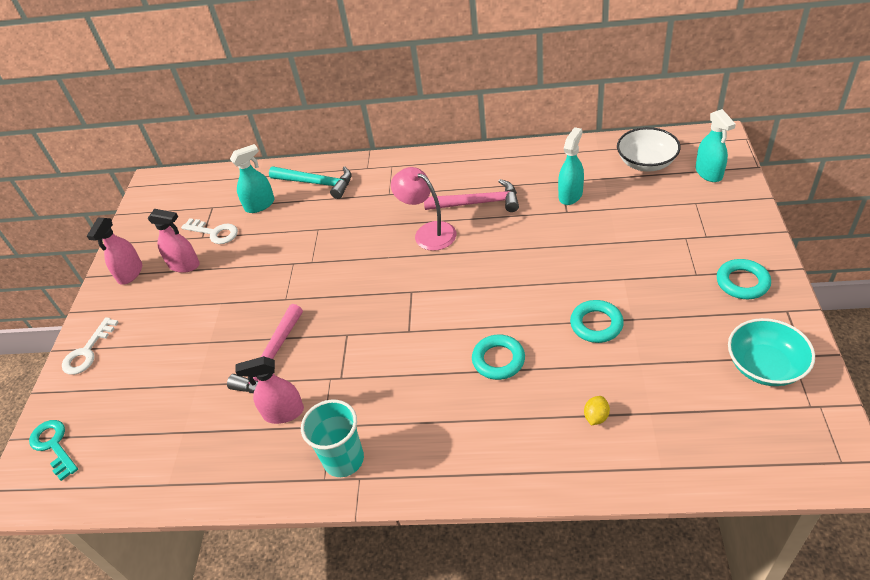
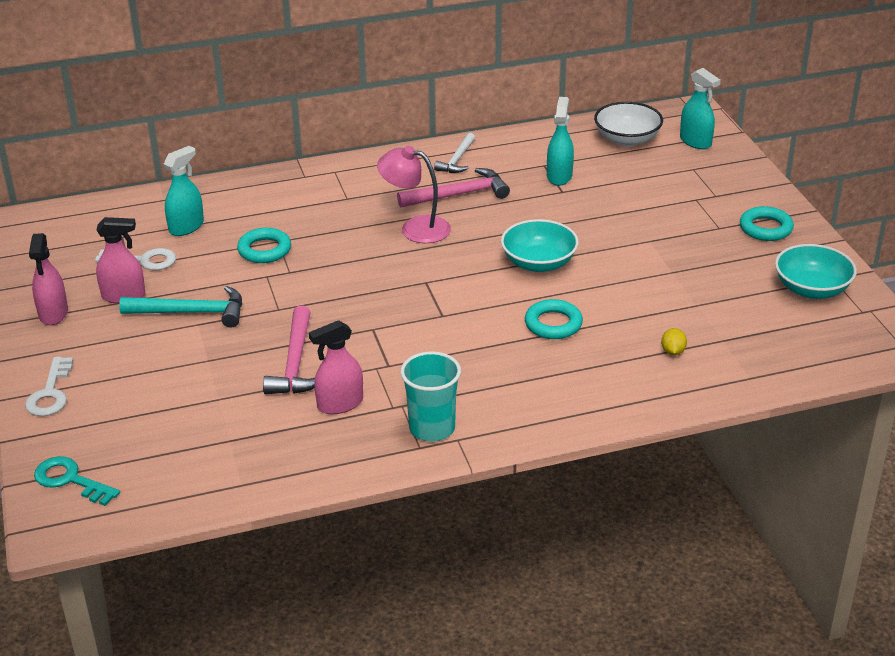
camera: 25 degrees left, 10 degrees down
turquoise hammer [269,166,351,199] -> turquoise hammer moved to [119,286,242,327]
turquoise ring [570,300,624,343] -> turquoise ring moved to [237,228,291,263]
none -> white hammer [434,133,475,173]
none -> turquoise bowl [501,219,579,272]

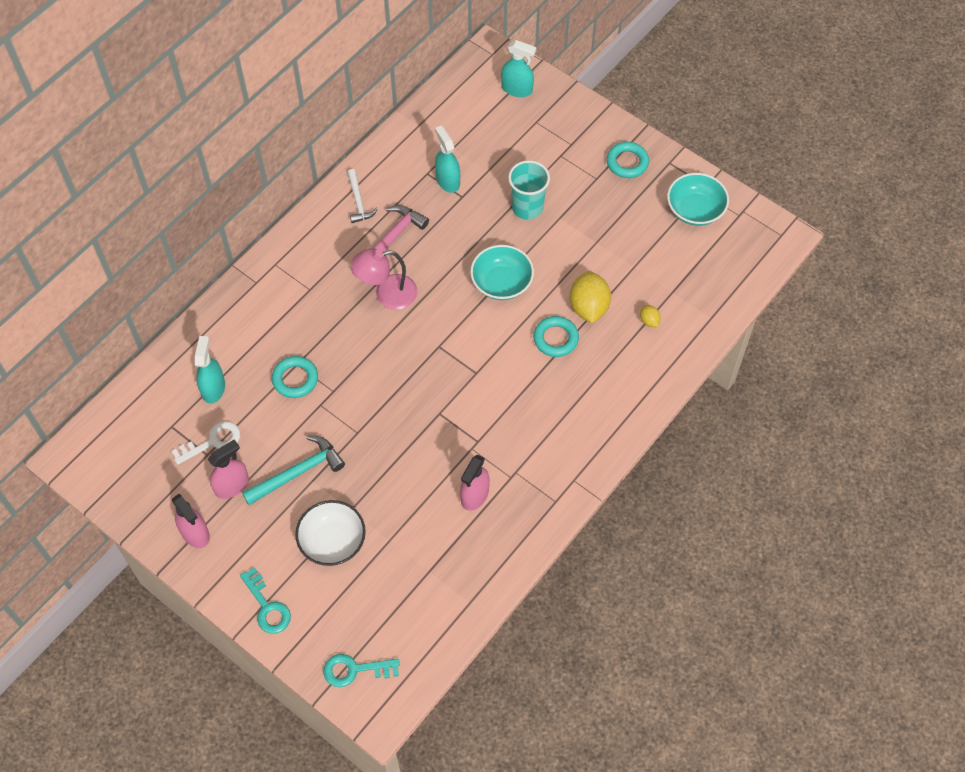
camera: 35 degrees left, 25 degrees up
white key [25,357,73,416] -> turquoise key [240,567,291,634]
pink hammer [263,306,315,394] -> none
turquoise cup [400,351,461,441] -> turquoise cup moved to [508,160,550,220]
white bowl [594,102,663,146] -> white bowl moved to [295,500,366,566]
none -> yellow lemon [570,271,611,323]

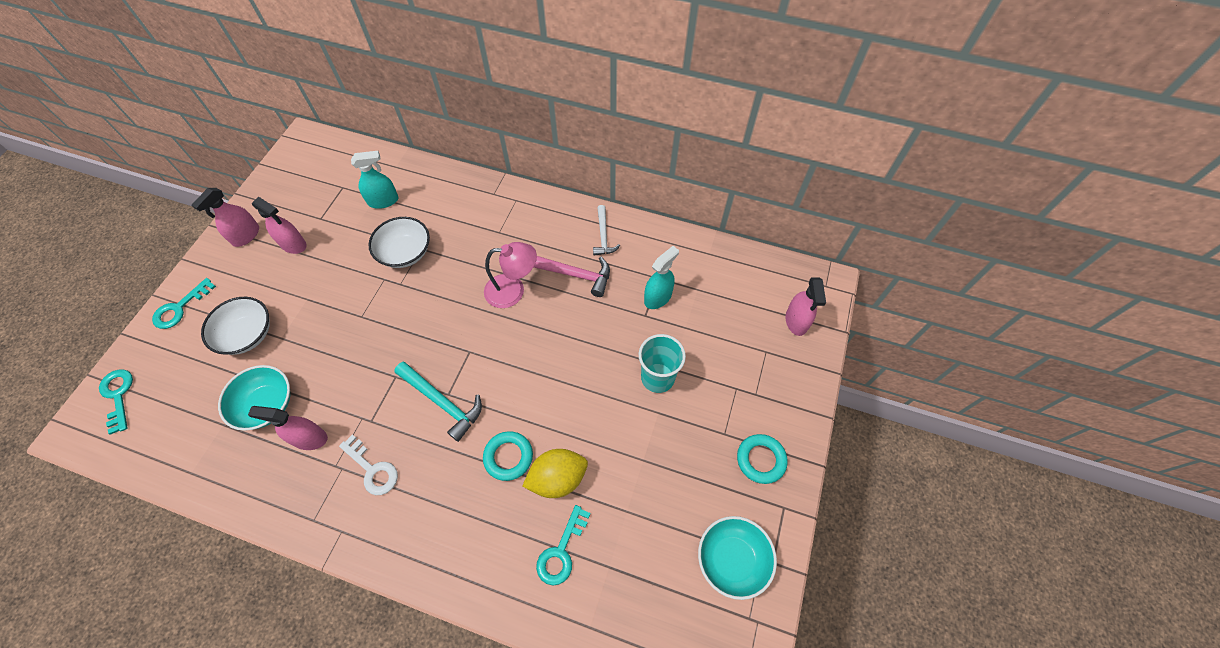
camera: 70 degrees right, 0 degrees up
white key [172,421,240,465] -> white key moved to [339,434,398,495]
turquoise hammer [242,436,345,505] -> turquoise hammer moved to [394,362,482,442]
turquoise ring [272,356,318,398] -> white bowl [368,217,430,268]
white hammer [347,169,378,223] -> white hammer turned 60 degrees counterclockwise [593,205,620,256]
pink lamp [351,248,418,310] -> pink lamp turned 120 degrees clockwise [484,242,537,308]
turquoise bowl [470,245,534,300] -> turquoise bowl moved to [218,365,290,431]
turquoise spray bottle [501,40,537,97] -> pink spray bottle [785,277,826,336]
yellow lemon [640,305,661,327] -> turquoise key [536,505,591,585]

